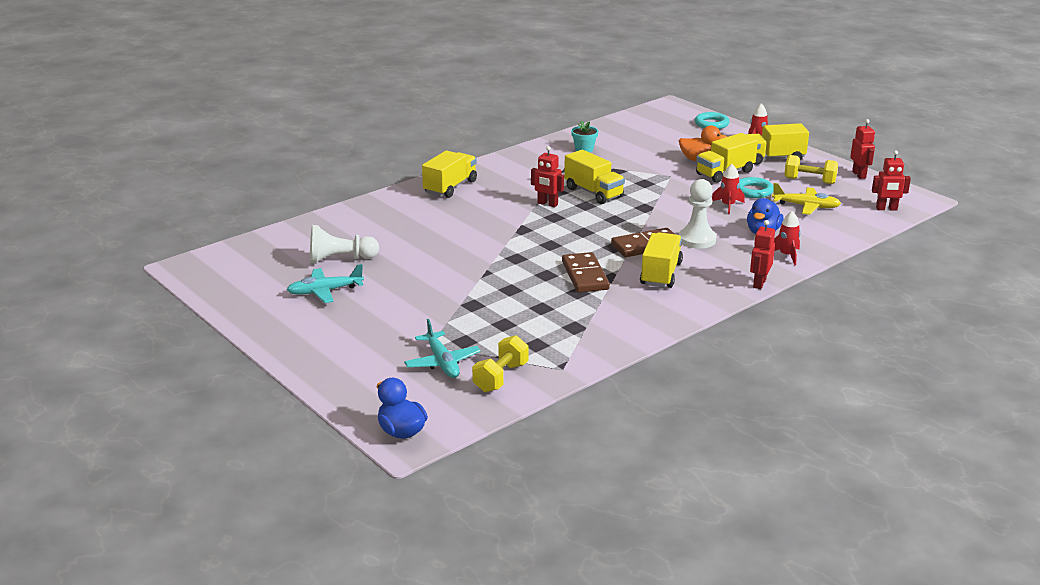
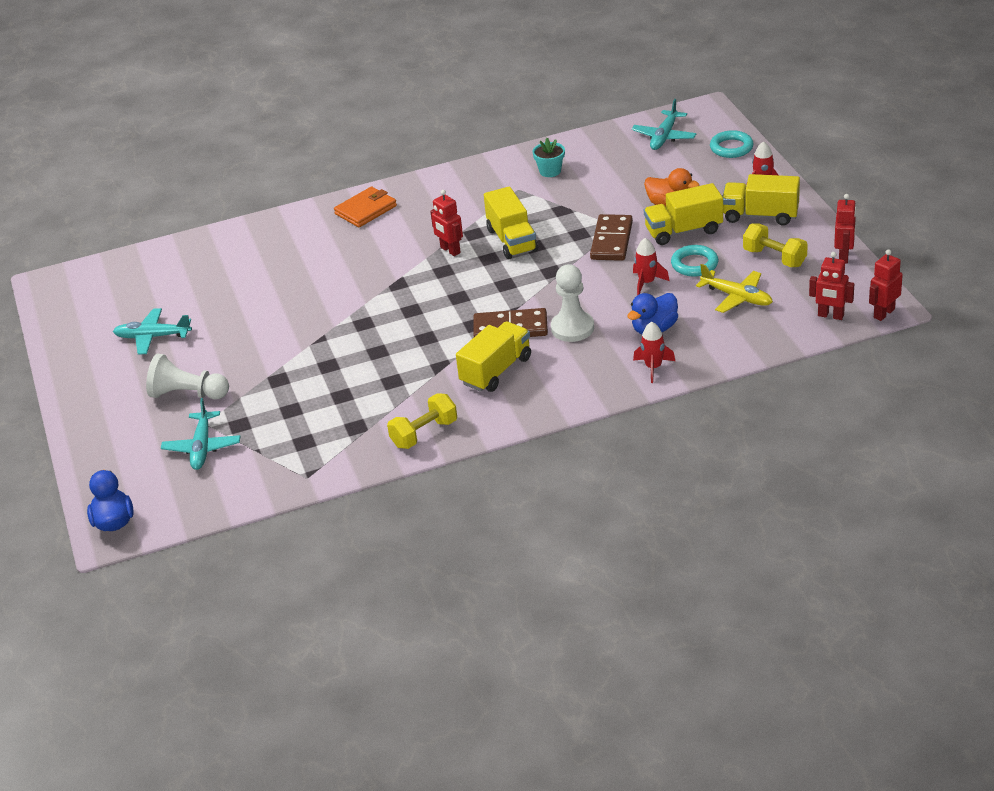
camera: 25 degrees right, 10 degrees up
white pawn [310,225,379,264] -> white pawn moved to [146,354,229,399]
yellow truck [422,151,477,198] -> orange wallet [334,186,397,227]
yellow dumbbell [472,335,529,392] -> yellow dumbbell moved to [387,394,457,449]
brown domino [562,252,610,293] -> brown domino moved to [590,214,633,261]
red robot [750,220,775,289] -> red robot moved to [869,249,903,321]
none -> turquoise plane [632,99,696,150]

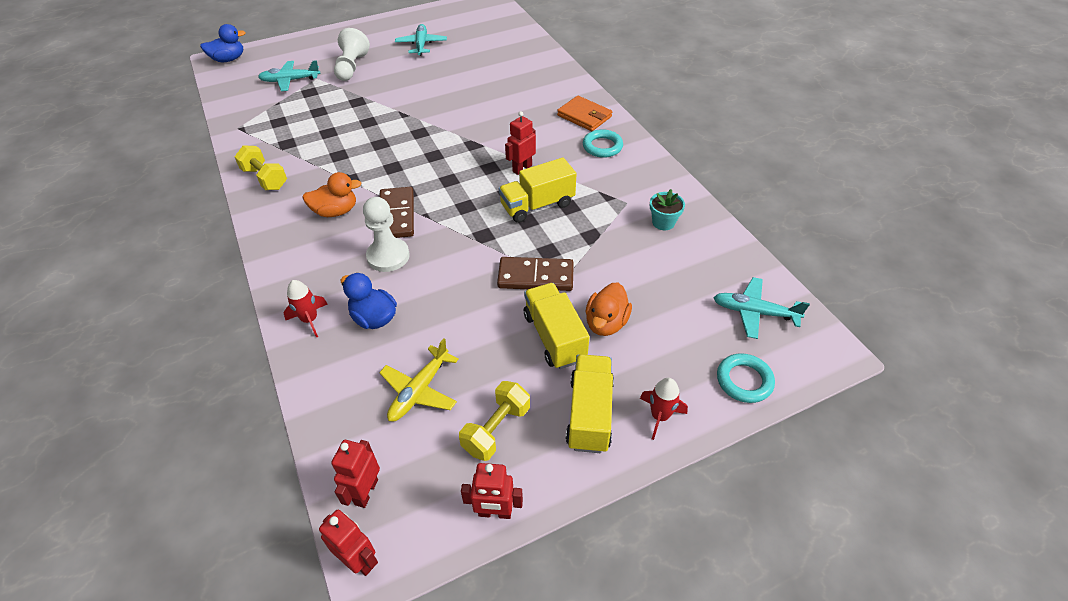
camera: 80 degrees right, 10 degrees up
yellow truck [456,321,531,392] -> orange duck [302,172,362,217]
red rocket [633,238,669,295] -> none
turquoise ring [671,245,718,277] -> turquoise ring moved to [583,129,623,158]

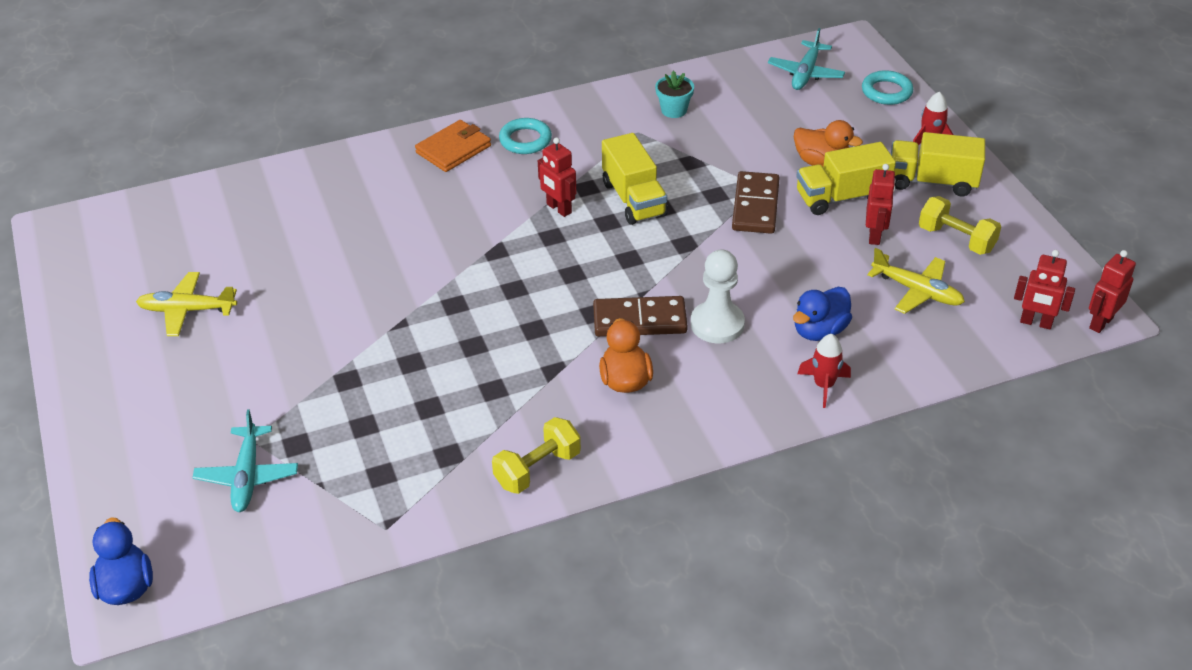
camera: 85 degrees left, 5 degrees down
white pawn [334,28,370,81] -> none
turquoise plane [395,24,447,56] -> yellow plane [136,272,237,336]
red robot [461,463,523,519] -> red robot moved to [866,164,896,245]

